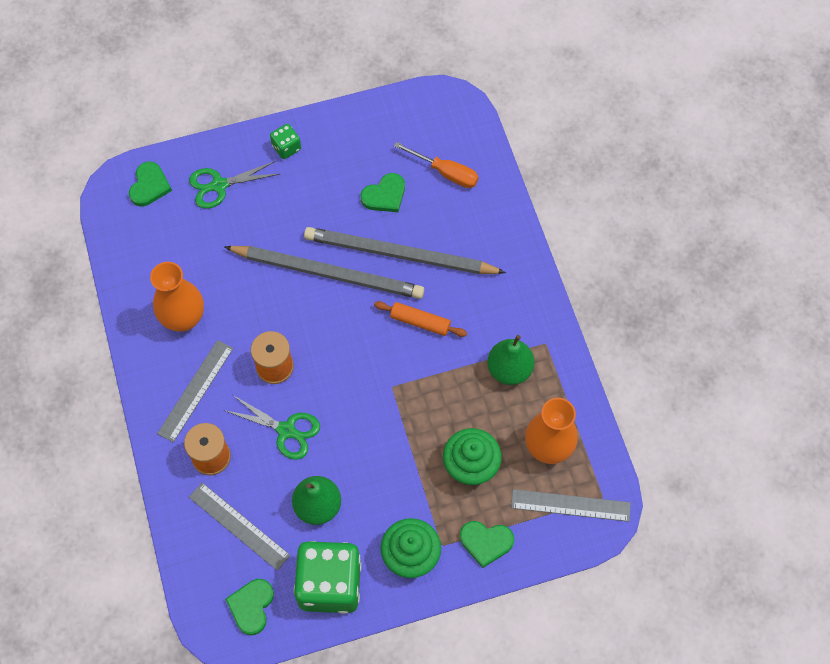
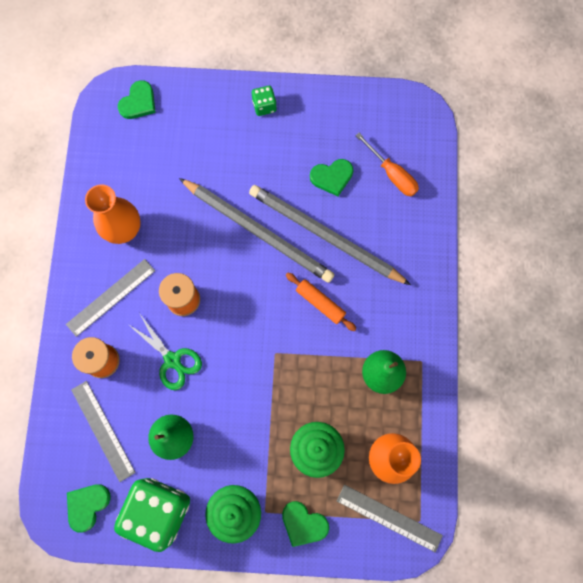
camera: 20 degrees right, 10 degrees up
green scissors [189,161,279,209] -> none

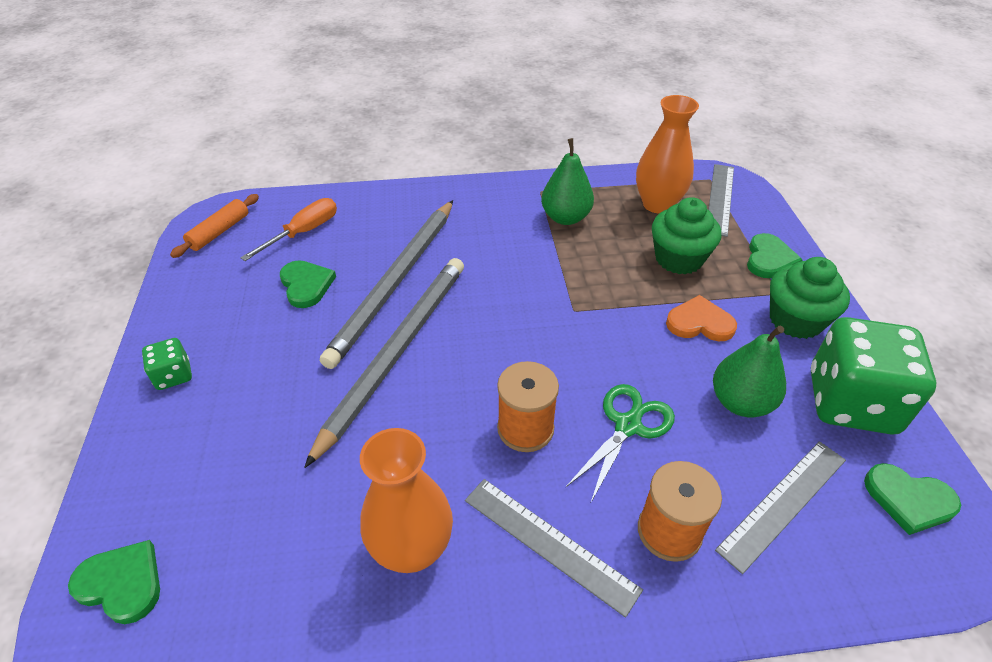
camera: 100 degrees left, 30 degrees down
orange rolling pin [286,273,357,331] -> orange rolling pin moved to [170,194,259,258]
none -> orange heart [666,295,737,341]

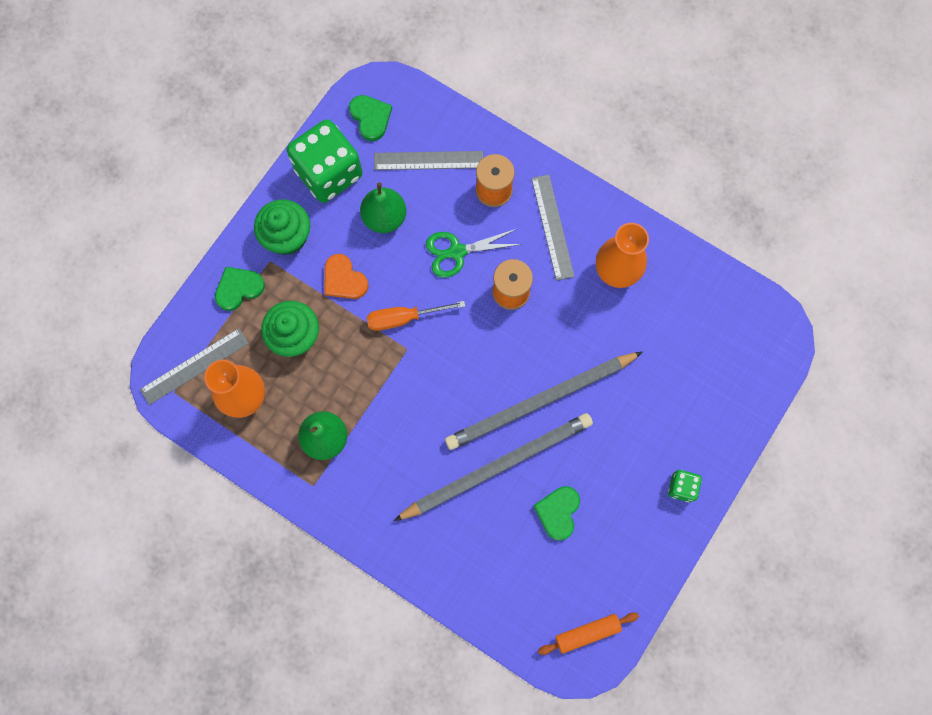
camera: 140 degrees left, 30 degrees up
green heart [68,540,160,624] -> none
orange screwdriver [240,198,337,261] -> orange screwdriver moved to [367,301,465,331]

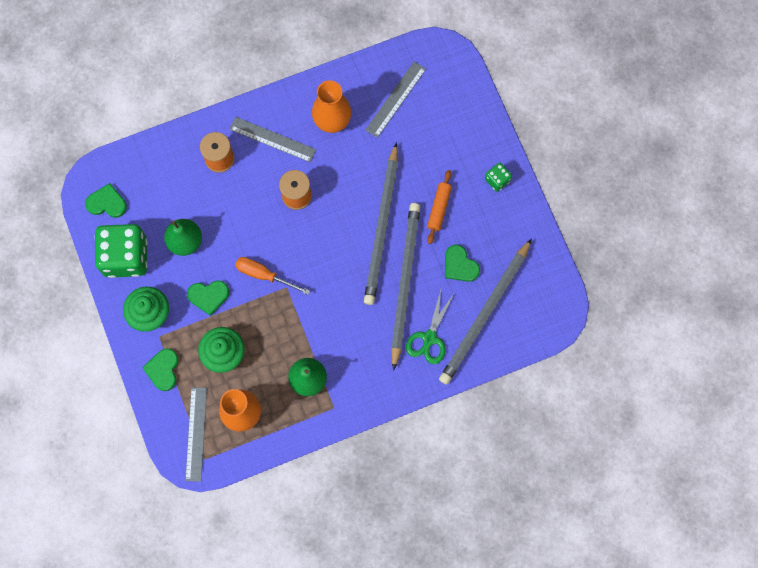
camera: 55 degrees left, 0 degrees up
orange heart [324,254,368,299] -> green heart [187,280,229,316]
orange screwdriver [367,301,465,331] -> orange screwdriver turned 90 degrees clockwise [235,257,310,295]
grey ruler [374,151,483,170] -> grey ruler moved to [365,62,426,138]
green scissors [426,229,522,278] -> green scissors moved to [406,290,455,364]
orange rolling pin [538,612,639,655] -> orange rolling pin moved to [427,170,452,244]
none -> grey pencil [439,238,532,385]

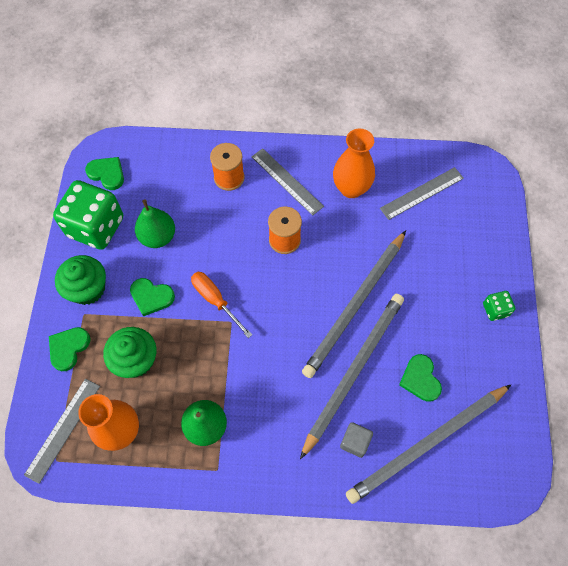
camera: 25 degrees right, 10 degrees down
green scissors [406,290,455,364] -> grey cube [340,422,373,458]
orange rolling pin [427,170,452,244] -> none

